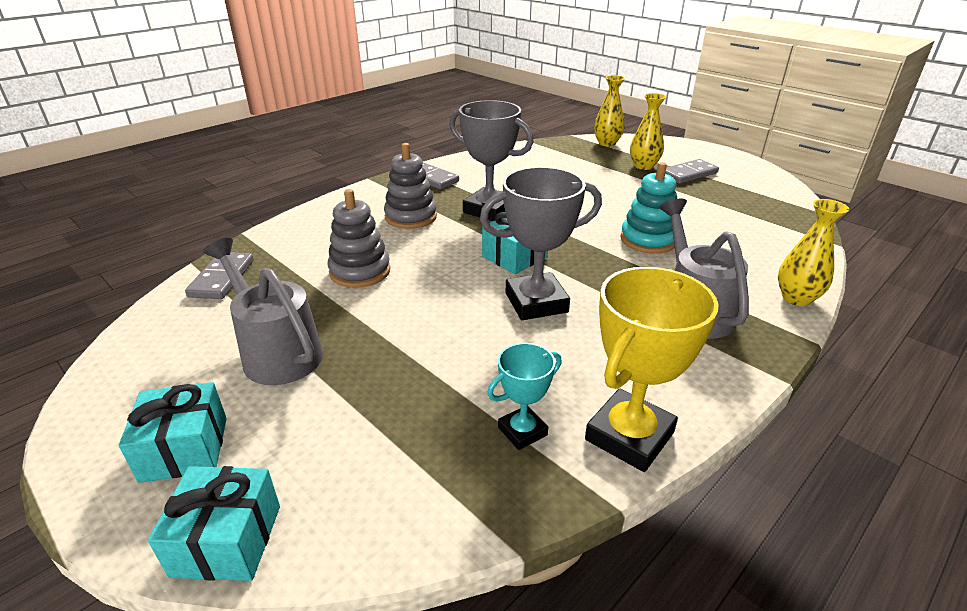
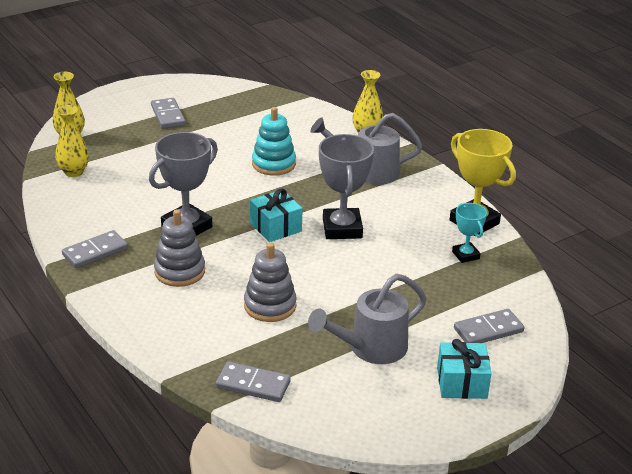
camera: 80 degrees left, 0 degrees up
turquoise gift [148,466,280,581] -> none
yellow vase [630,93,666,170] -> yellow vase moved to [55,105,89,177]
none -> grey domino [454,309,524,343]

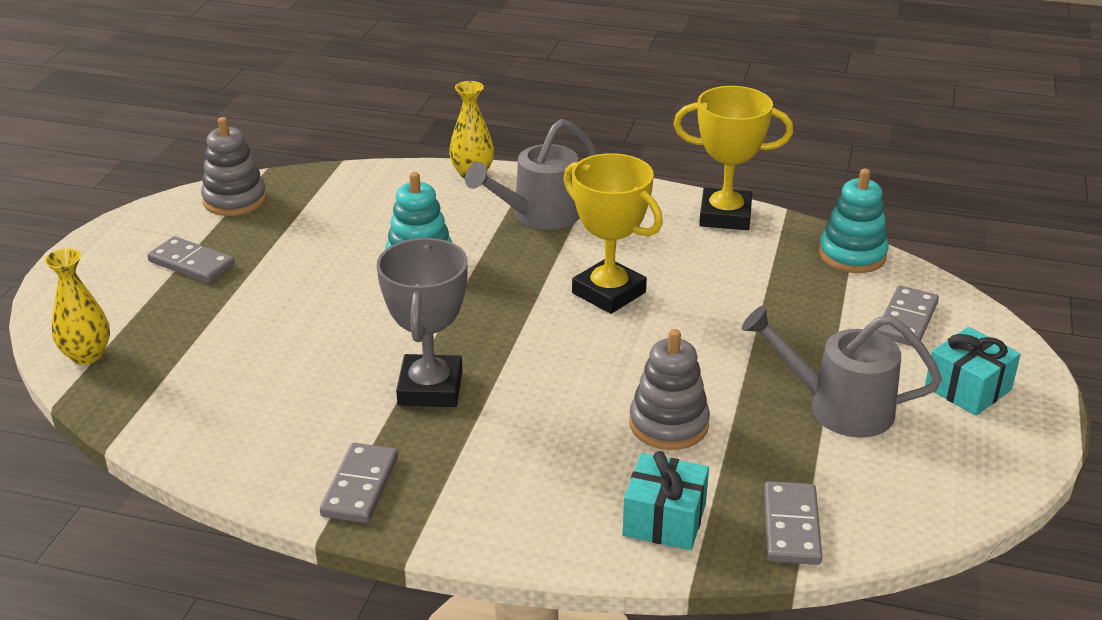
camera: 40 degrees left, 0 degrees up
yellow vase [55,105,89,177] -> none
grey stacking toy [154,209,205,287] -> grey stacking toy moved to [201,117,267,216]
grey domino [216,362,291,402] -> grey domino turned 60 degrees counterclockwise [764,481,822,565]
turquoise gift [250,188,303,242] -> turquoise gift moved to [622,451,709,550]
grey watering can [308,274,426,364] -> grey watering can turned 90 degrees clockwise [742,305,942,438]
grey trophy [319,134,374,239] -> yellow trophy [563,153,663,314]
turquoise trophy [452,203,487,263] -> none
none -> turquoise stacking toy [819,169,888,273]

